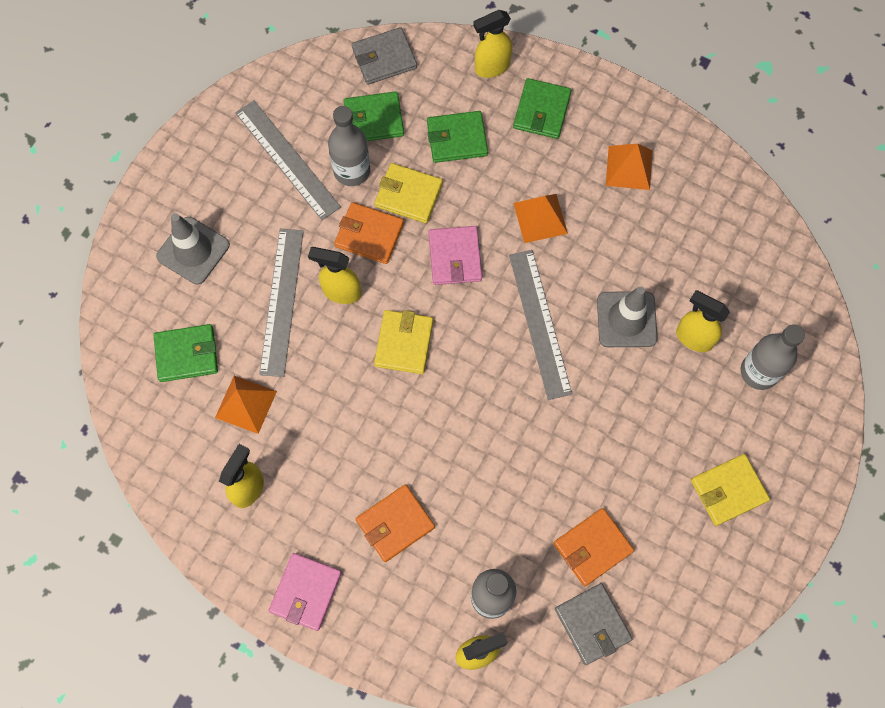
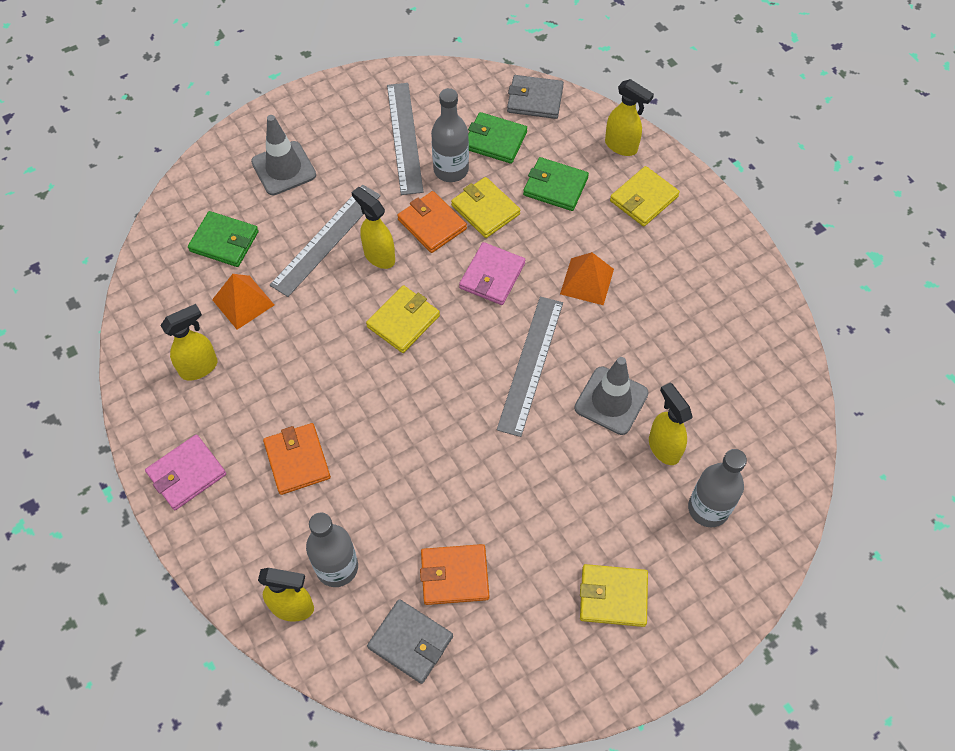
camera: 30 degrees right, 10 degrees down
orange wallet [356,485,435,562] -> orange wallet turned 75 degrees clockwise [263,423,331,495]
yellow spray bottle [473,10,512,78] -> yellow spray bottle turned 150 degrees counterclockwise [605,79,654,156]
green wallet [513,78,572,139] -> yellow wallet [610,166,680,227]
grey wallet [555,583,632,665] -> grey wallet turned 60 degrees counterclockwise [367,599,453,684]
orange pyramid [606,143,652,190] -> none

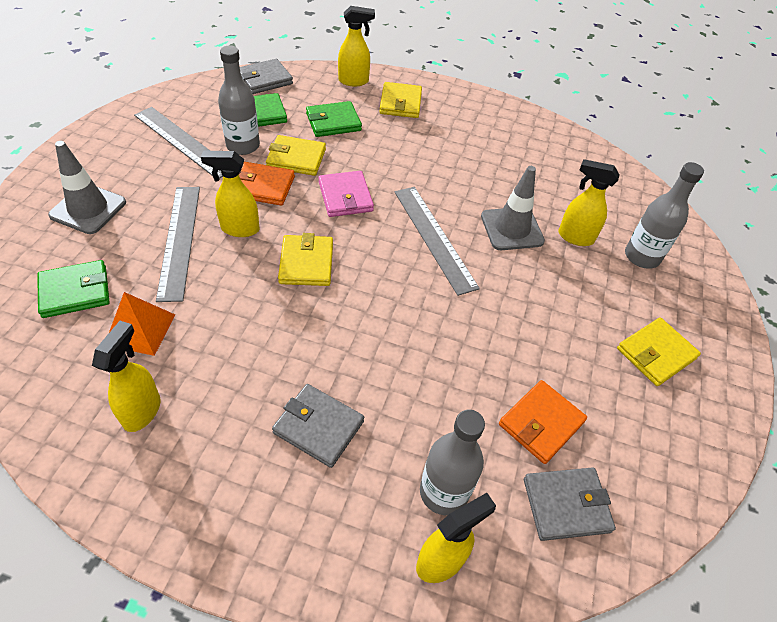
camera: 45 degrees left, 10 degrees down
pink wallet [145,435,226,510] -> none
orange wallet [263,423,331,495] -> grey wallet [272,384,364,468]
orange pyramid [560,252,614,305] -> none

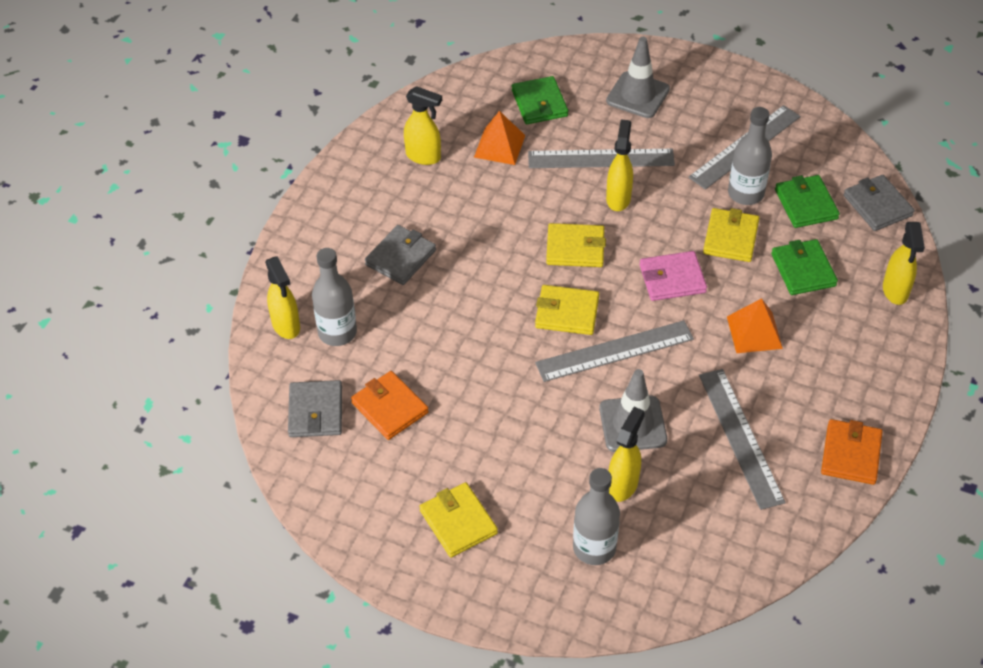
camera: 100 degrees right, 0 degrees up
orange wallet [239,162,295,206] -> orange wallet moved to [821,419,883,485]
yellow wallet [379,82,422,118] -> yellow wallet moved to [535,285,599,335]
none -> grey ruler [699,369,786,510]
none -> orange pyramid [727,298,783,353]

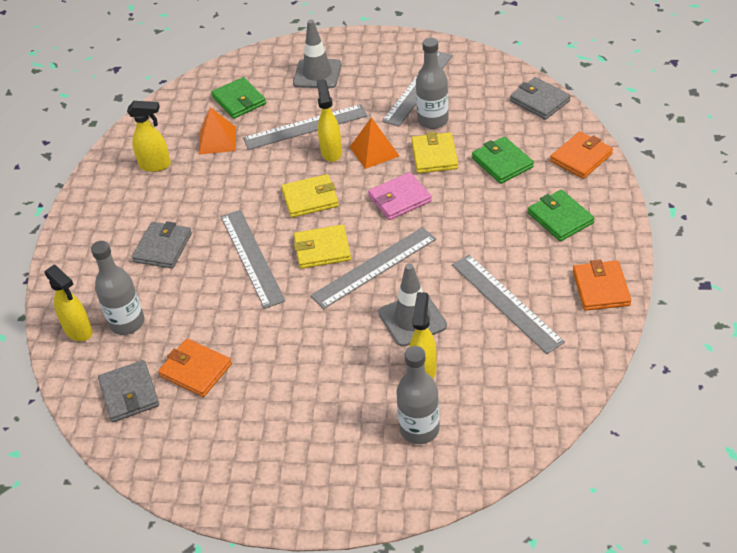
camera: 15 degrees left, 5 degrees down
yellow wallet [419,482,498,557] -> none
orange pyramid [727,298,783,353] -> orange pyramid moved to [350,117,399,169]
green wallet [775,175,840,228] -> green wallet moved to [528,190,594,241]
yellow spray bottle [883,222,925,305] -> orange wallet [550,131,613,179]
none -> grey ruler [221,210,285,309]

